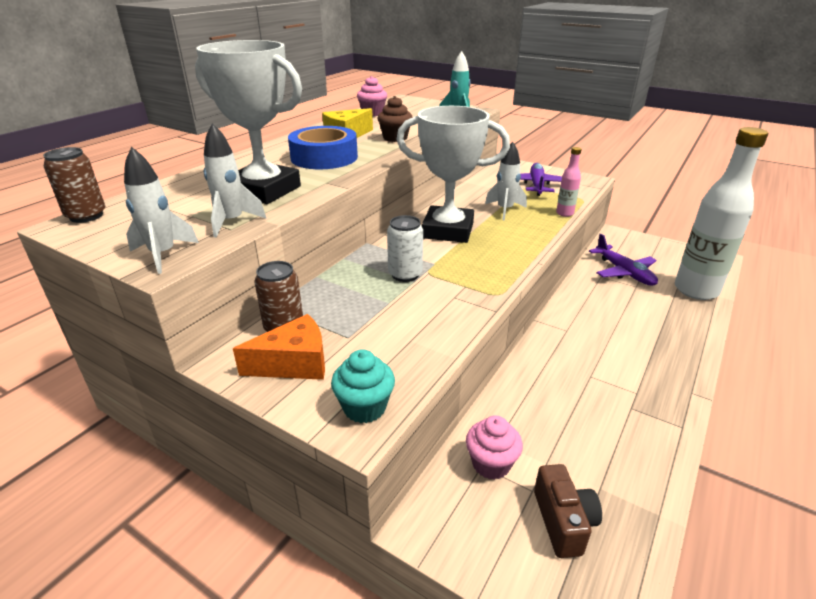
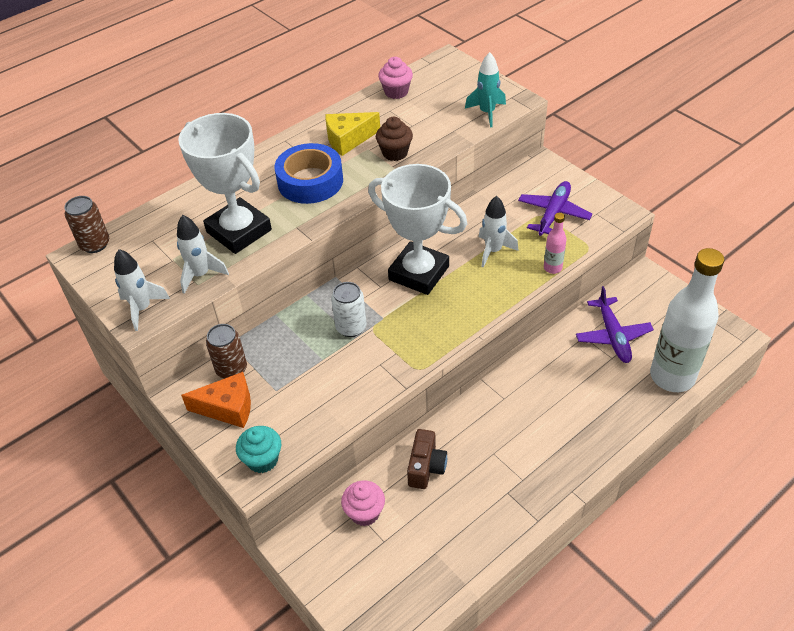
camera: 20 degrees right, 15 degrees up
brown camera [534,464,602,558] -> brown camera moved to [407,429,447,489]

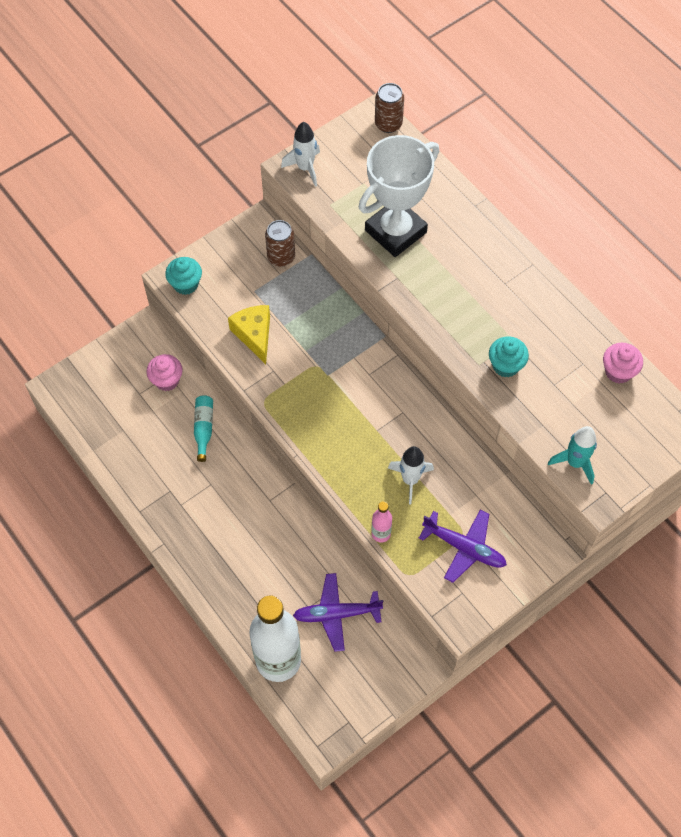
camera: 90 degrees right, 15 degrees up
white rocket [177,215,229,294] -> none
orange cheese [181,372,251,428] -> none
blue tape [274,143,343,204] -> none
yellow cheese [325,112,380,156] -> yellow cheese moved to [228,305,270,364]
white can [331,282,366,337] -> none
white trophy [368,164,467,295] -> none
brown cupcake [376,117,413,161] -> turquoise cupcake [489,336,529,377]
brown camera [407,429,447,489] -> turquoise bottle [194,395,213,462]

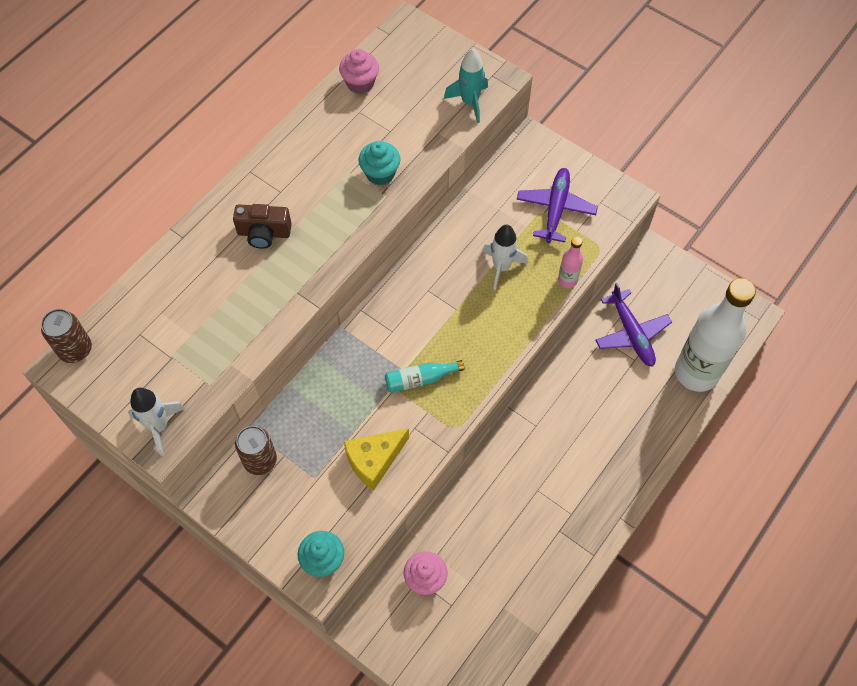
camera: 105 degrees left, 0 degrees up
turquoise bottle [194,395,213,462] -> turquoise bottle moved to [385,360,465,393]
white trophy [359,135,439,257] -> none
none -> brown camera [233,204,292,249]

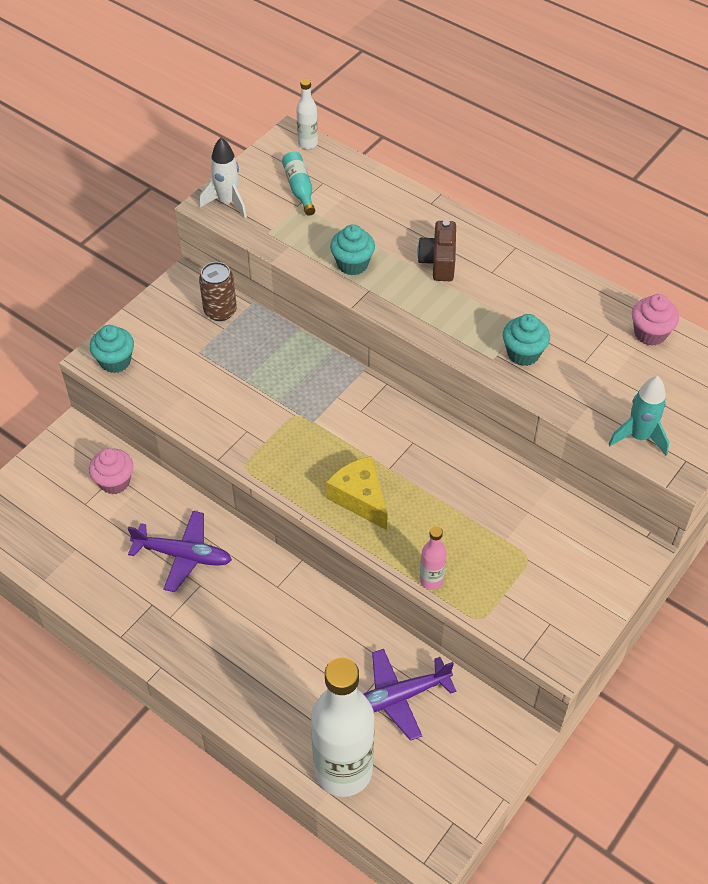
camera: 90 degrees right, 10 degrees down
brown can [41,309,92,363] -> white bottle [296,79,318,149]
yellow cheese [344,428,409,491] -> yellow cheese moved to [326,456,388,530]
turquoise bottle [385,360,465,393] -> turquoise bottle moved to [282,152,315,216]
white rocket [482,225,528,290] -> none
purple plane [517,168,598,243] -> purple plane moved to [128,511,232,592]
none -> turquoise cupcake [330,224,375,275]

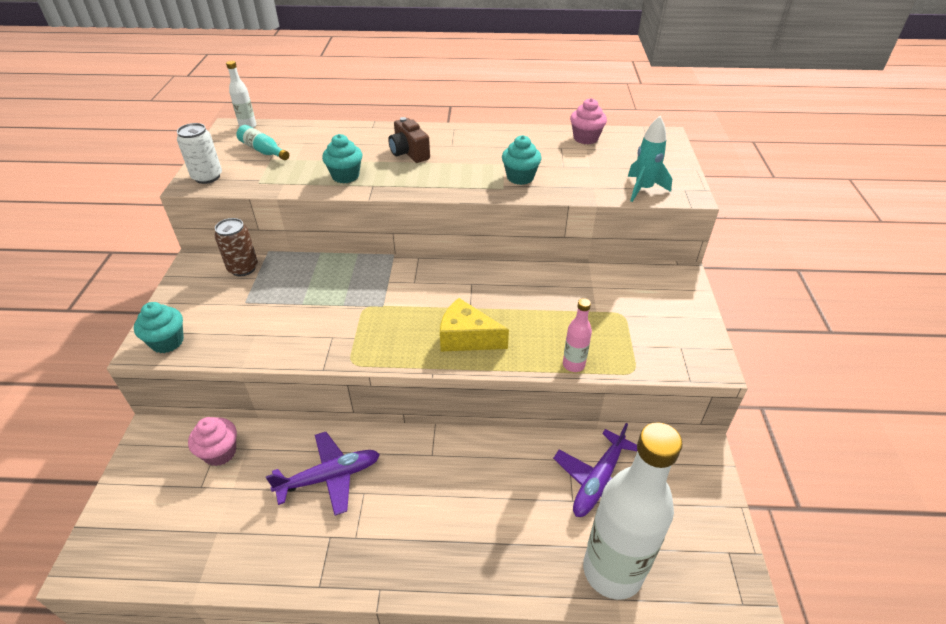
camera: 35 degrees left, 10 degrees down
white rocket [199,138,247,218] -> white can [177,123,222,184]

